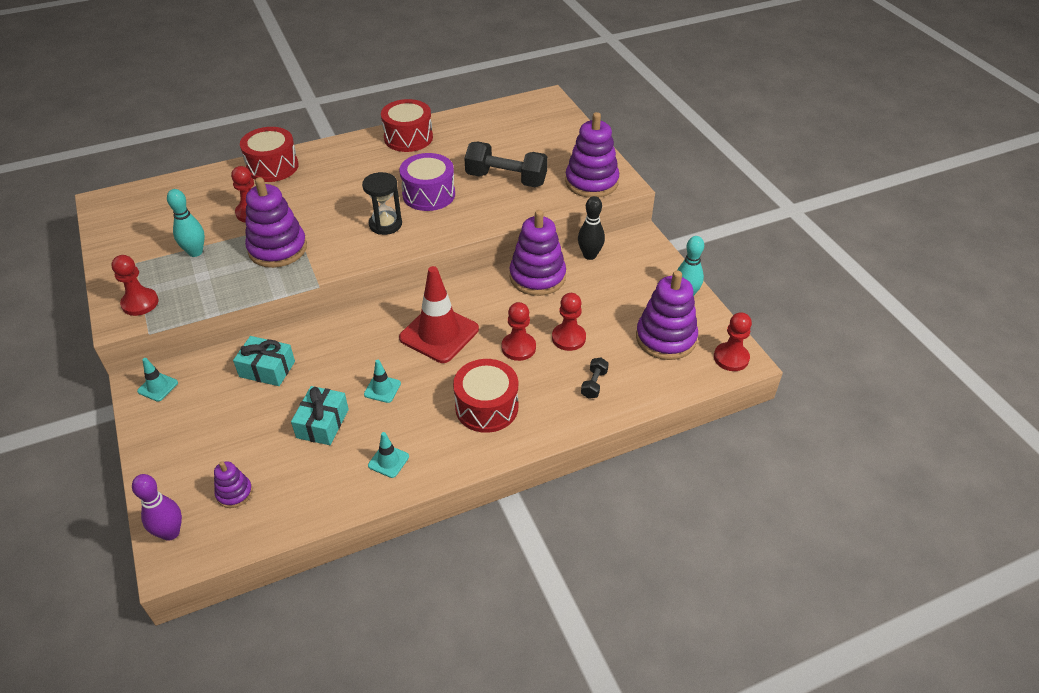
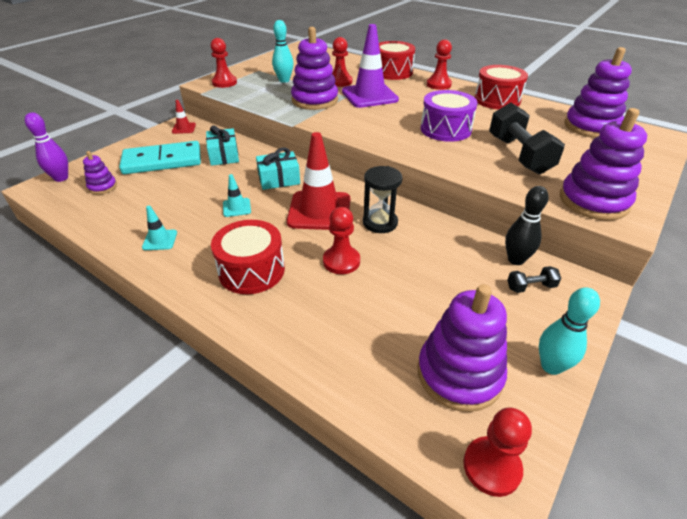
camera: 60 degrees right, 5 degrees down
turquoise traffic cone [137,358,178,402] -> red traffic cone [172,100,196,134]
turquoise gift [291,386,349,445] -> turquoise gift moved to [256,147,300,190]
black hourglass [362,172,402,235] -> black hourglass moved to [363,166,402,233]
purple stacking toy [510,210,566,296] -> purple stacking toy moved to [565,47,632,138]
red pawn [552,293,586,351] -> red pawn moved to [427,39,452,90]
black dumbbell [581,358,609,399] -> black dumbbell moved to [507,266,561,293]
none -> turquoise domino [119,141,201,174]
none -> purple traffic cone [342,24,399,108]

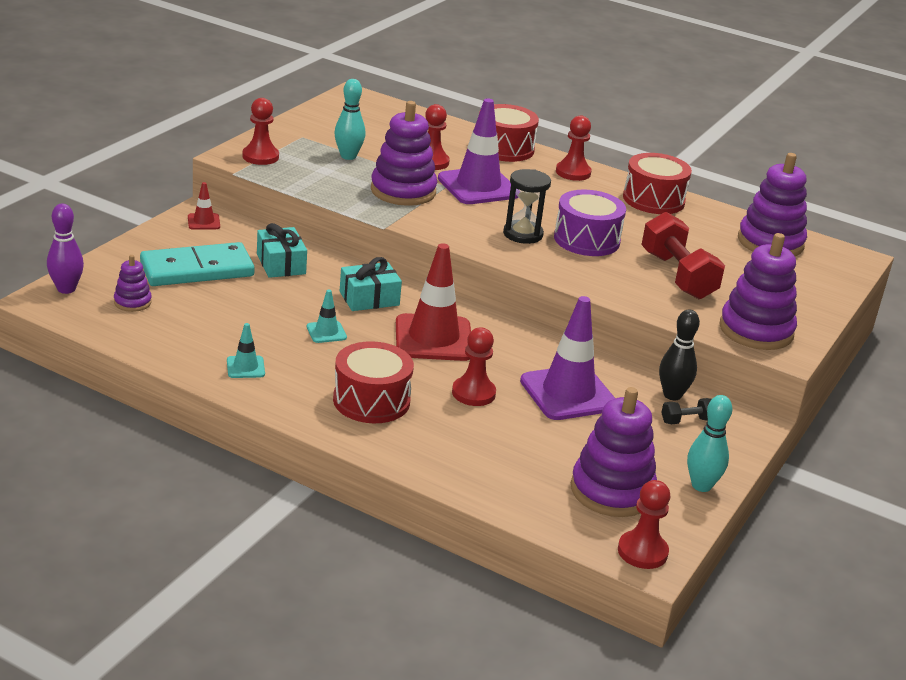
camera: 10 degrees left, 10 degrees down
black hourglass [363,166,402,233] -> black hourglass moved to [503,169,551,244]
black dumbbell [489,103,565,174] -> red dumbbell [641,212,725,299]
none -> purple traffic cone [520,296,615,420]

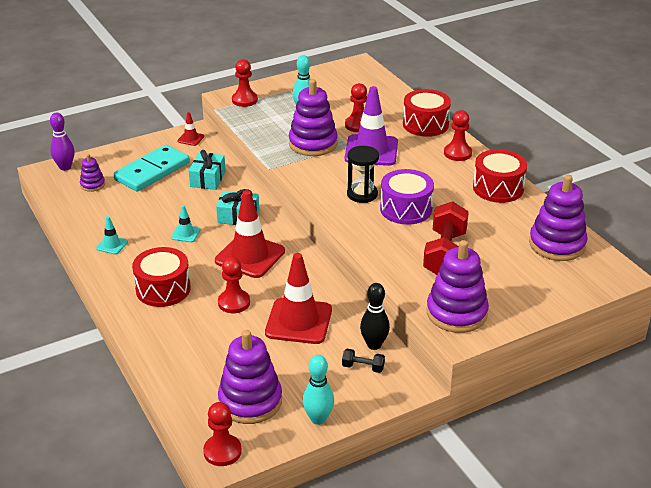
camera: 35 degrees right, 5 degrees up
turquoise domino [140,242,255,286] -> turquoise domino turned 60 degrees counterclockwise [113,145,190,192]
purple traffic cone [520,296,615,420] -> red traffic cone [265,253,332,344]

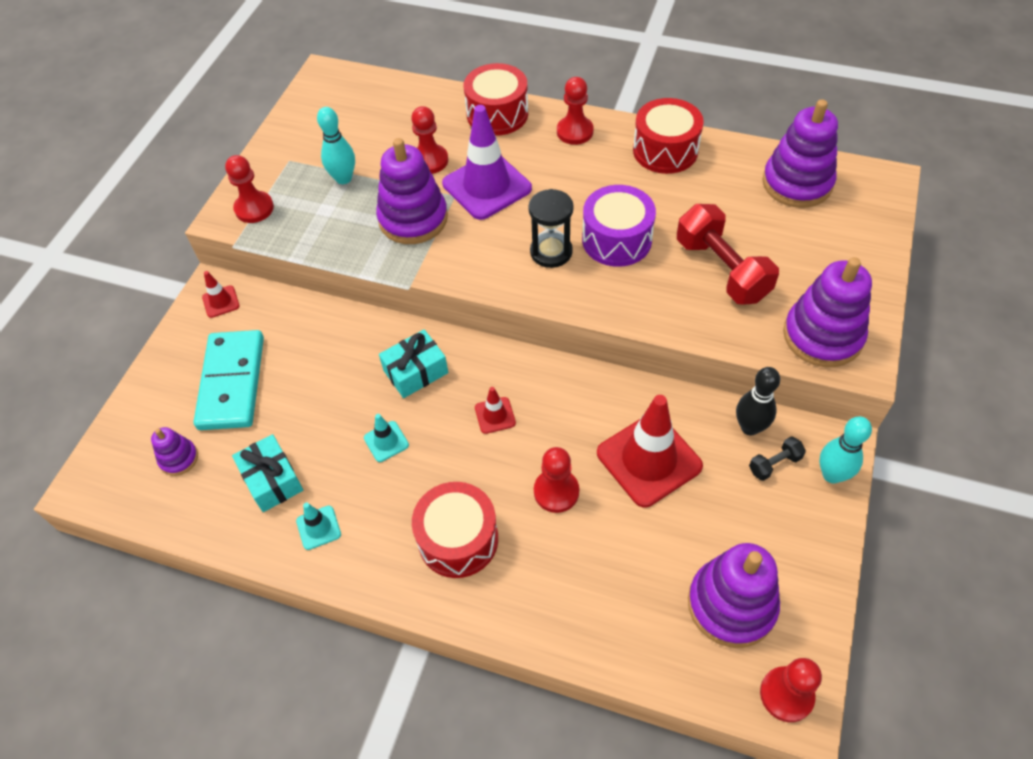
camera: 40 degrees left, 20 degrees up
purple bowling pin [50,112,75,171] -> none
turquoise gift [189,150,225,190] -> turquoise gift moved to [232,434,303,512]
red traffic cone [215,190,285,278] -> red traffic cone [475,387,516,434], size x0.46
turquoise bowling pin [302,355,334,425] -> turquoise bowling pin moved to [819,416,872,483]

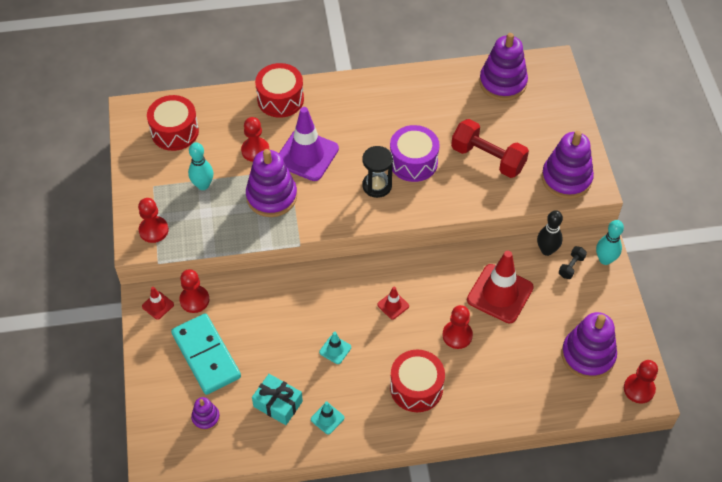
camera: 30 degrees left, 0 degrees up
turquoise gift [379,329,448,398] -> none
red pawn [557,77,594,145] -> red pawn moved to [179,269,209,313]
red drum [633,98,704,174] -> red drum moved to [147,95,199,151]

